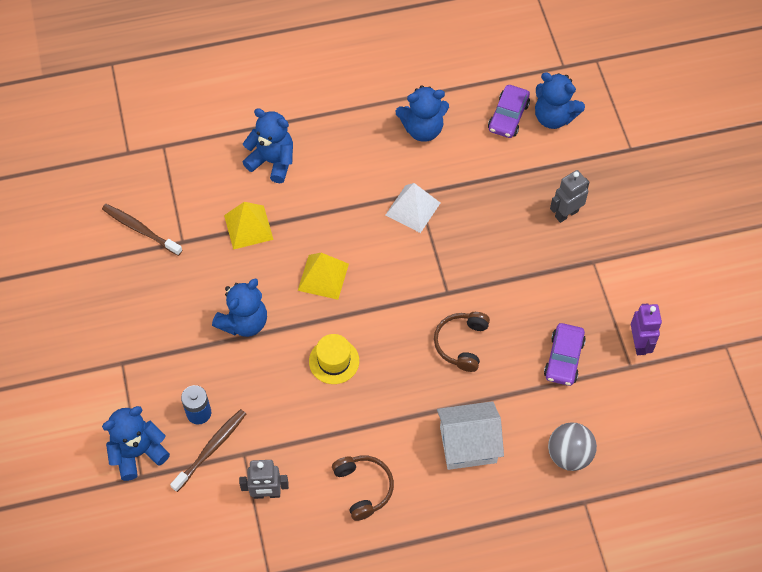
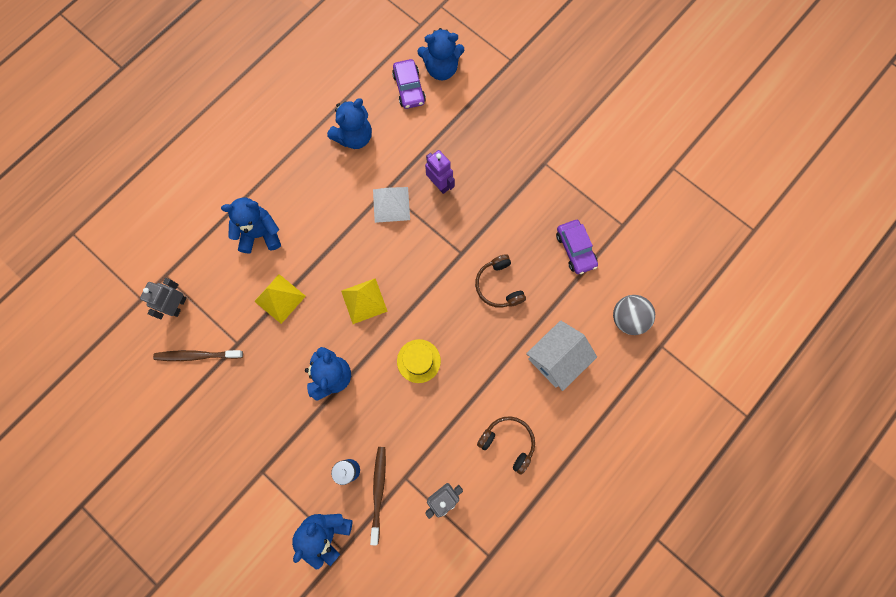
camera: 35 degrees left, 15 degrees up
grey robot [550,170,590,223] -> grey robot moved to [140,278,187,319]
purple robot [631,303,662,355] -> purple robot moved to [425,150,455,194]

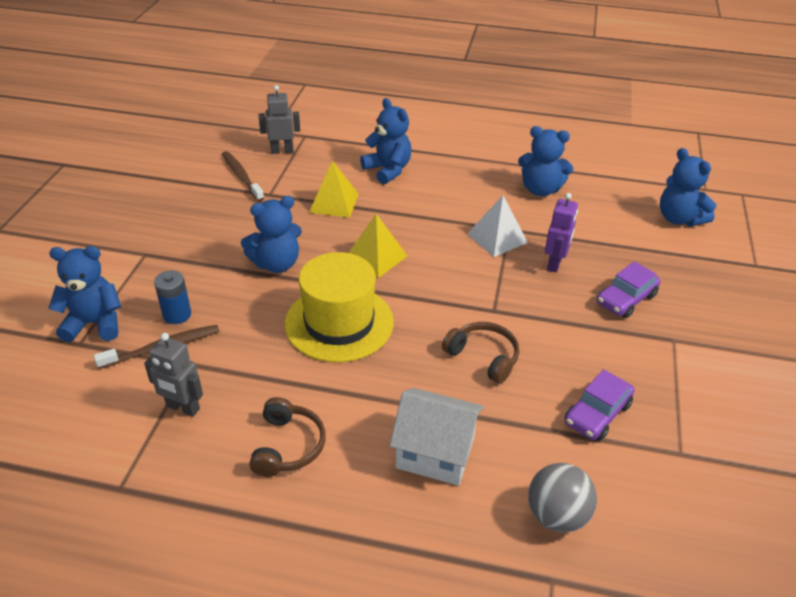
camera: 60 degrees right, 35 degrees down
purple car [392,59,426,109] -> purple car moved to [597,261,660,318]
yellow hat [397,339,441,383] -> yellow hat [284,252,394,362], size x1.88
brown headphones [475,254,526,308] -> brown headphones turned 90 degrees clockwise [442,322,519,384]

